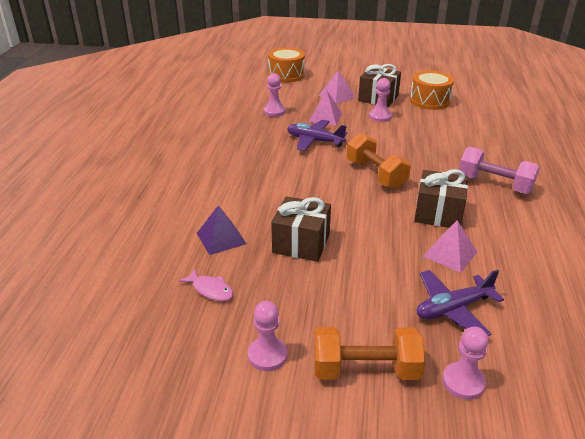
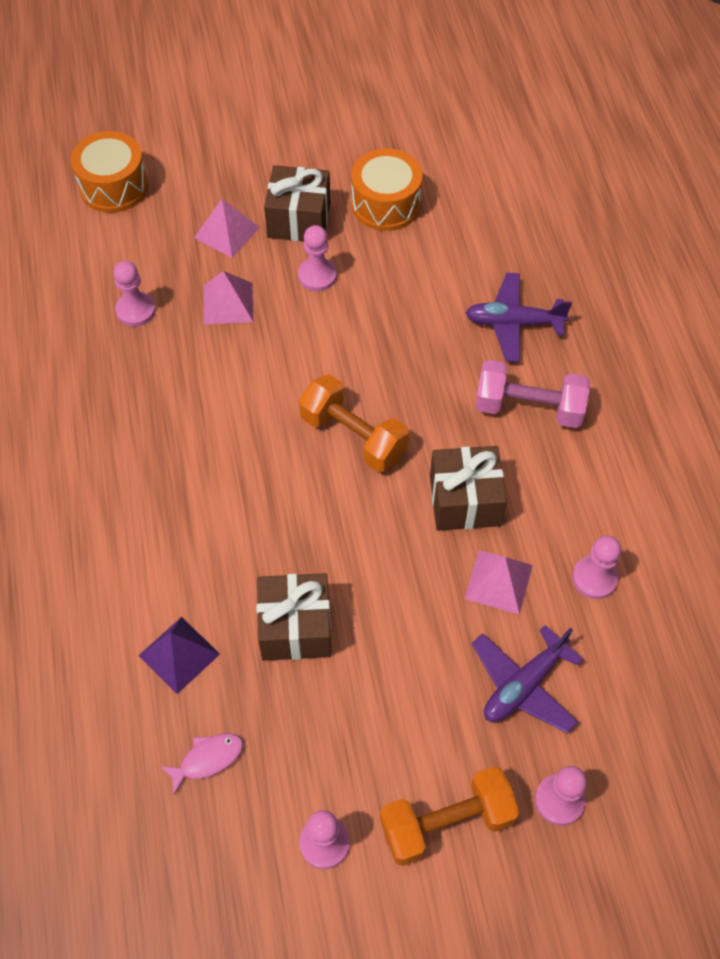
camera: 20 degrees left, 25 degrees up
pink fish [179,268,233,301] -> pink fish turned 45 degrees counterclockwise [160,734,243,794]
purple plane [287,120,347,151] -> purple plane moved to [466,273,572,362]
none -> pink pawn [572,536,621,599]

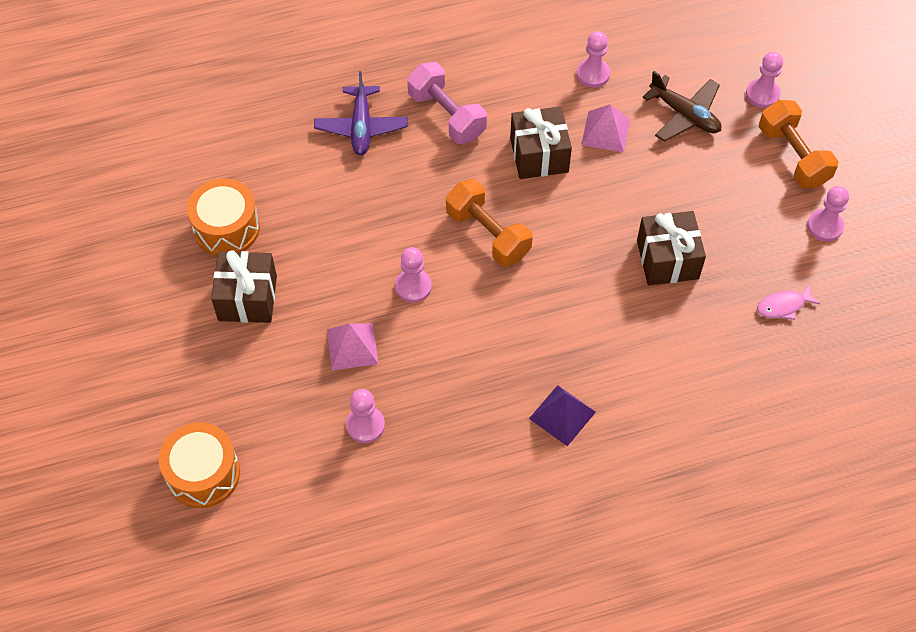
camera: 95 degrees left, 0 degrees up
purple pyramid [138,617,220,694] -> purple pyramid moved to [529,385,596,446]
pink fish [160,734,243,794] -> pink fish turned 75 degrees counterclockwise [757,284,820,320]
pink pyramid [194,199,260,258] -> none
pink pawn [298,225,337,291] -> pink pawn moved to [395,247,432,303]
orange dumbbell [299,374,409,472] -> orange dumbbell turned 75 degrees counterclockwise [446,179,533,267]
purple plane [472,625,584,734] -> brown plane [642,71,722,142]
pink dumbbell [475,360,590,428] -> pink dumbbell turned 45 degrees counterclockwise [407,62,487,144]

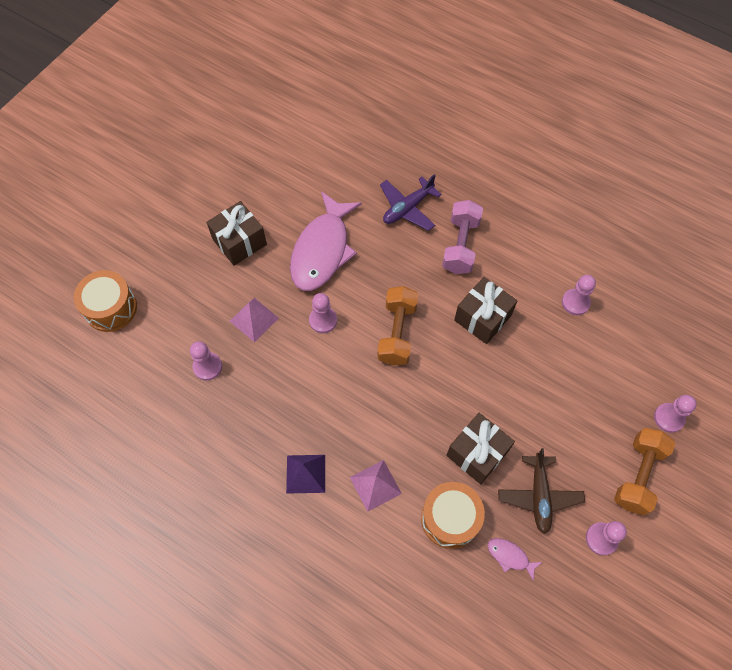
camera: 50 degrees right, 5 degrees up
orange drum [187,178,260,256] -> orange drum moved to [421,482,485,549]
pink pyramid [581,104,630,153] -> pink pyramid moved to [350,460,402,512]
brown plane [642,71,722,142] -> brown plane moved to [498,448,585,534]
none -> pink fish [290,191,362,291]

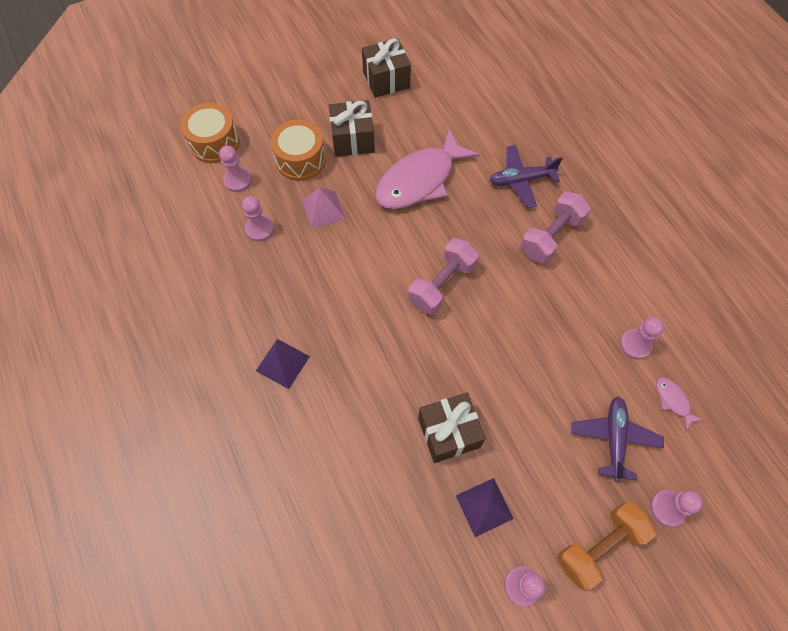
camera: 30 degrees right, 0 degrees up
pink pawn [309,293,337,333] -> pink pawn moved to [219,146,252,192]
pink pyramid [350,460,402,512] -> none
orange dumbbell [377,286,419,365] -> pink dumbbell [408,238,479,315]
orange drum [421,482,485,549] -> orange drum moved to [270,120,326,181]
brown gift [454,277,517,344] -> brown gift moved to [362,38,411,98]
pink fish [488,538,542,581] -> pink fish moved to [656,377,703,431]
brown plane [498,448,585,534] -> purple pyramid [456,478,514,537]
none -> purple plane [571,397,664,482]

